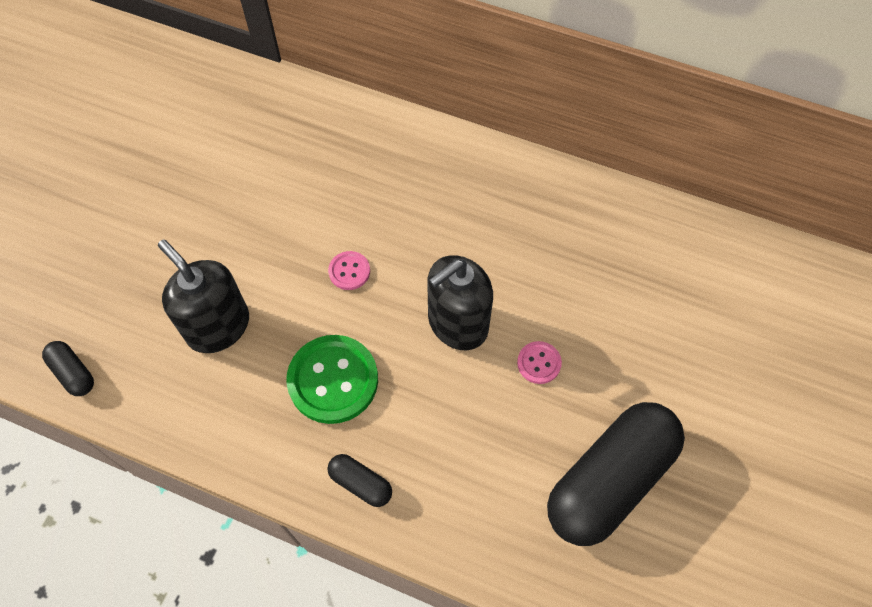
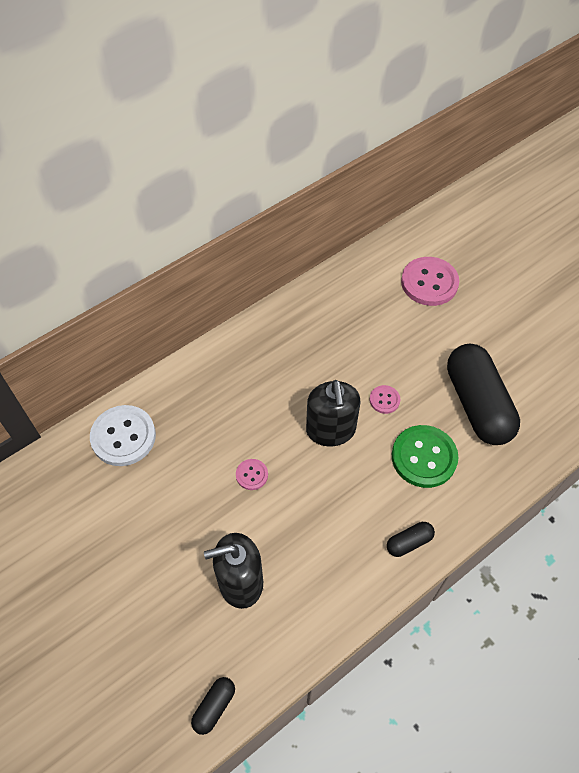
camera: 60 degrees left, 5 degrees down
black capsule [42,341,94,396] -> black capsule turned 45 degrees counterclockwise [191,677,235,735]
green button [287,335,378,424] -> green button moved to [392,425,458,488]
none -> white button [90,405,156,466]
none -> pink button [401,257,459,306]

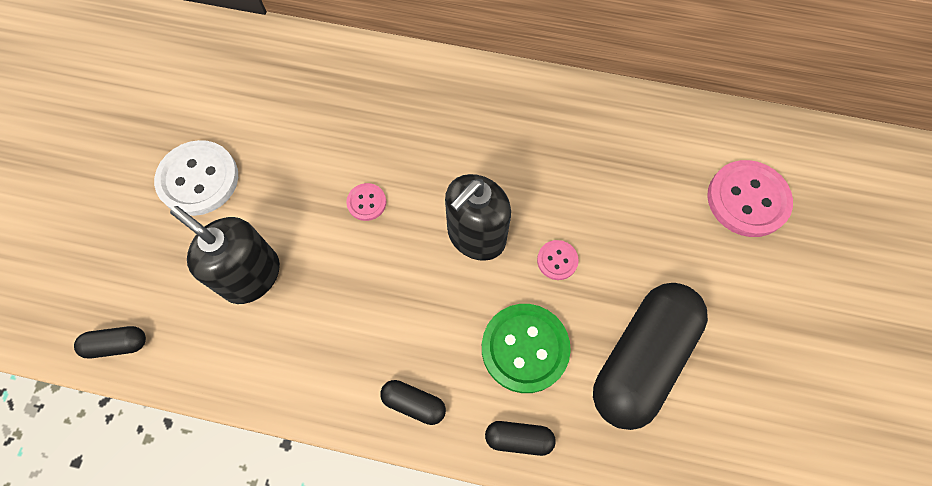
camera: 50 degrees right, 10 degrees up
white button [90,405,156,466] -> white button moved to [154,140,238,216]
none -> black capsule [485,421,556,456]

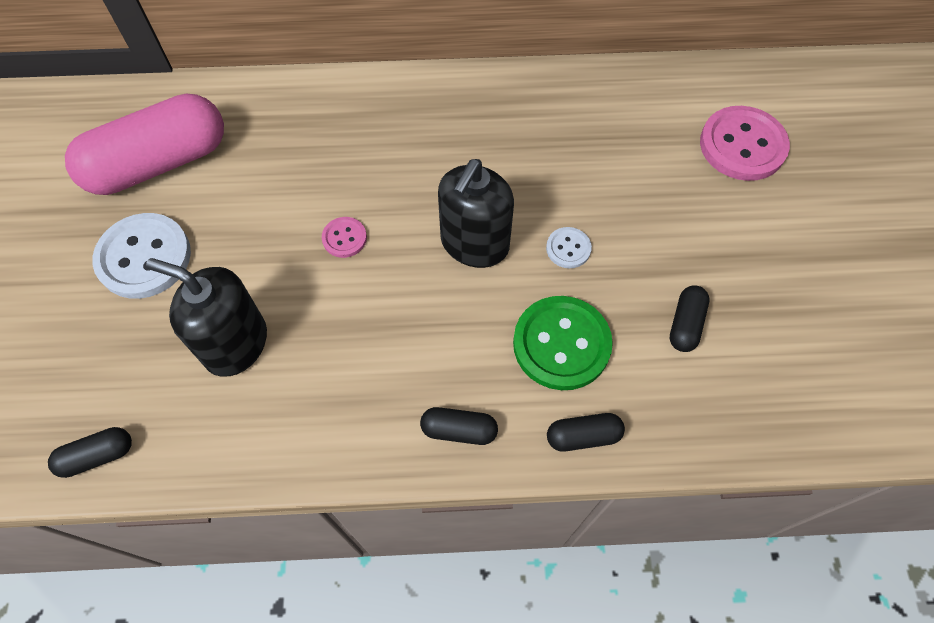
camera: 15 degrees left, 5 degrees down
pink button [537,240,579,280] -> white button [546,227,592,268]
black capsule [593,283,708,430] -> black capsule [670,285,710,352], size x0.43
none -> pink capsule [65,94,224,195]

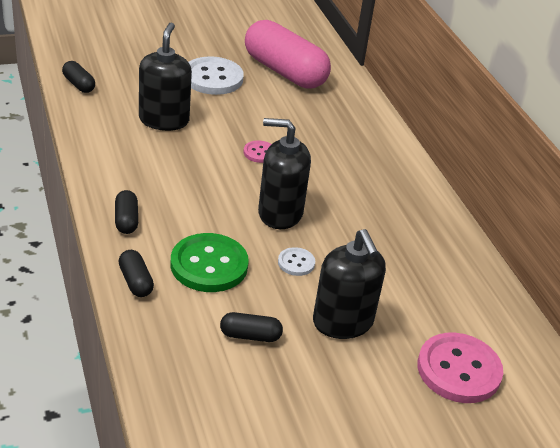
camera: 70 degrees right, 25 degrees down
none -> black soap dispenser [313,229,386,339]

